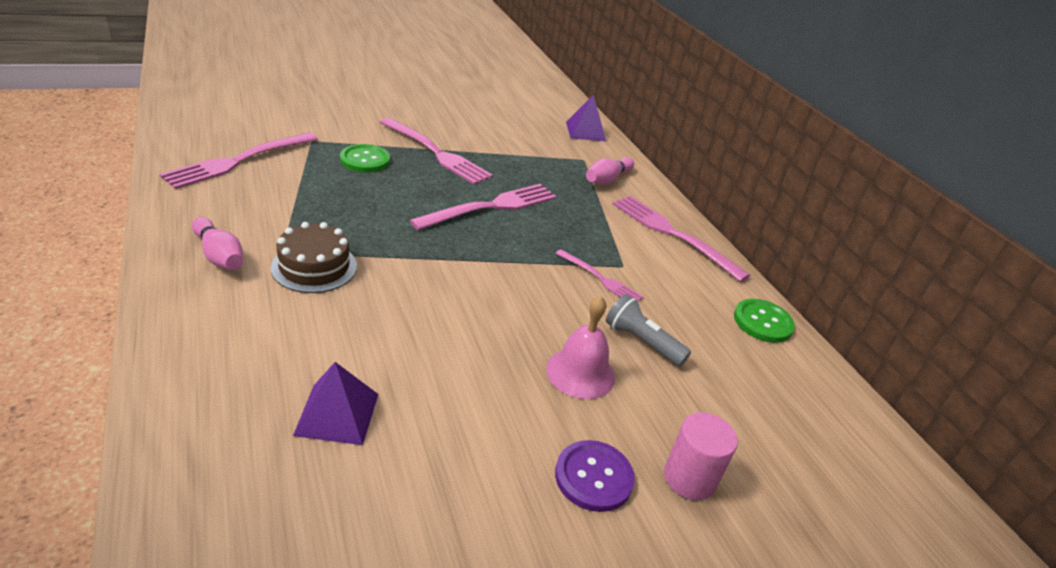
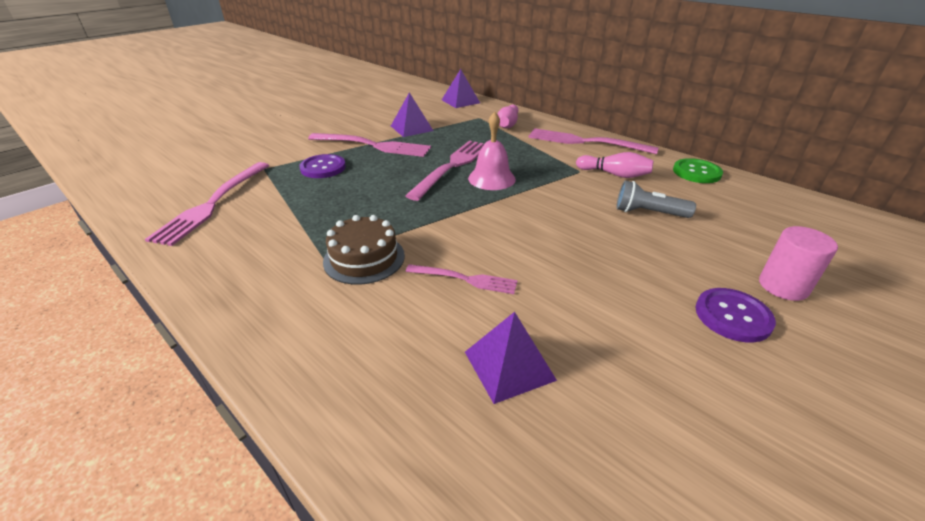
camera: 20 degrees left, 0 degrees up
pink bowling pin [192,217,243,270] -> pink bowling pin moved to [576,152,653,178]
green button [340,144,390,173] -> purple button [299,154,346,178]
pink bell [546,296,615,399] -> pink bell moved to [468,112,516,190]
pink fork [555,249,644,302] -> pink fork moved to [406,264,518,294]
none -> purple pyramid [391,92,433,137]

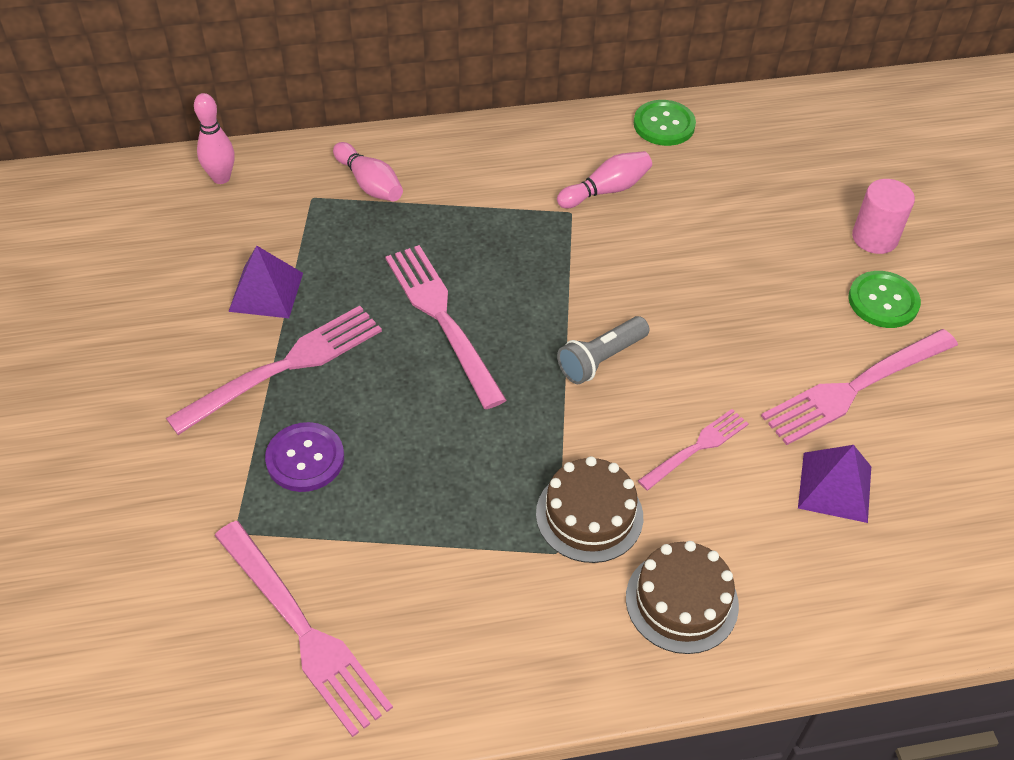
camera: 55 degrees left, 15 degrees up
purple pyramid [442,69,480,108] -> pink bowling pin [194,93,234,184]
pink bell [468,112,516,190] -> none
pink fork [528,128,658,154] -> pink fork moved to [761,329,958,445]
grey flashlight [616,180,696,218] -> grey flashlight moved to [557,316,649,384]
purple button [695,288,776,343] -> green button [848,271,921,328]
none -> brown cake [626,541,739,654]

